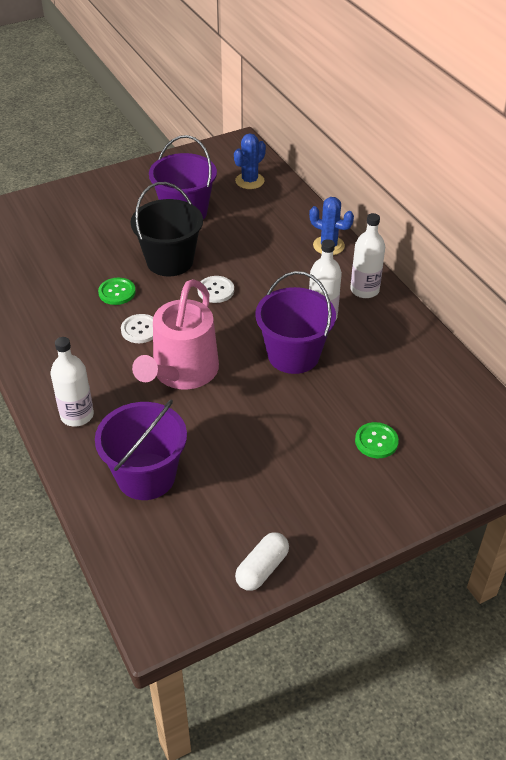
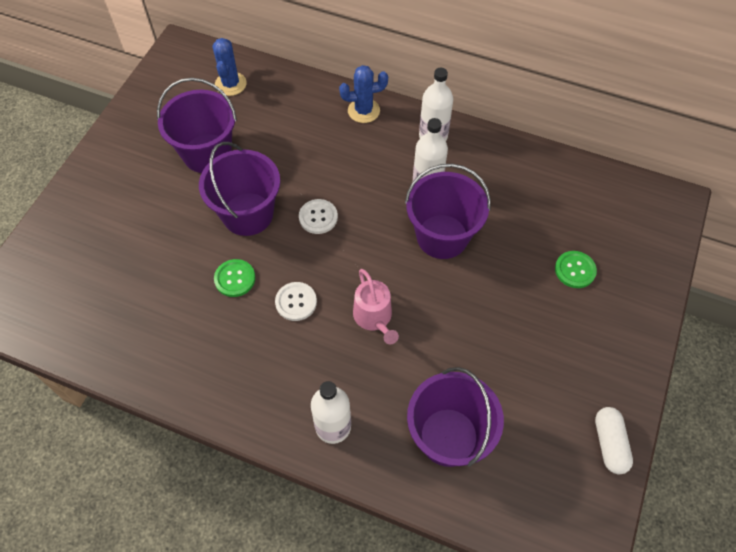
camera: 40 degrees left, 15 degrees up
black bucket [131,182,203,276] -> purple bucket [199,142,280,236]
pink watering can [132,279,219,389] -> pink watering can [353,269,399,344], size x0.57

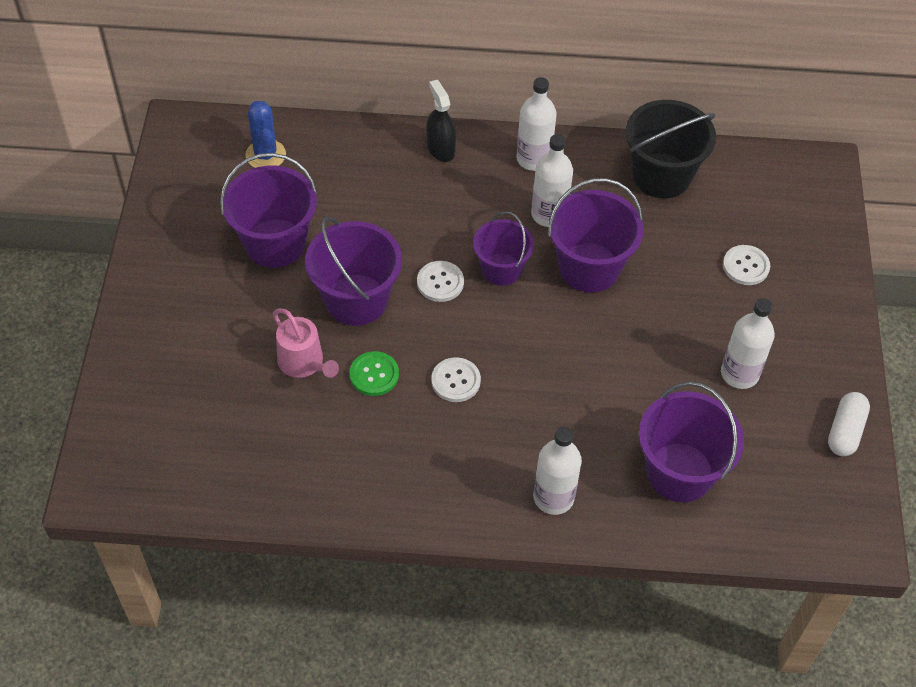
camera: 20 degrees left, 5 degrees down
blue cactus [339,65,388,123] -> black spray bottle [426,80,456,162]
pink watering can [353,269,399,344] -> pink watering can moved to [273,308,339,378]
green button [555,251,597,288] -> white button [723,245,770,285]
white capsule [595,407,633,474] -> white capsule turned 45 degrees clockwise [828,392,870,456]
none -> purple bucket [473,211,534,286]
none -> black bucket [625,100,716,198]
none -> white bottle [721,298,775,389]

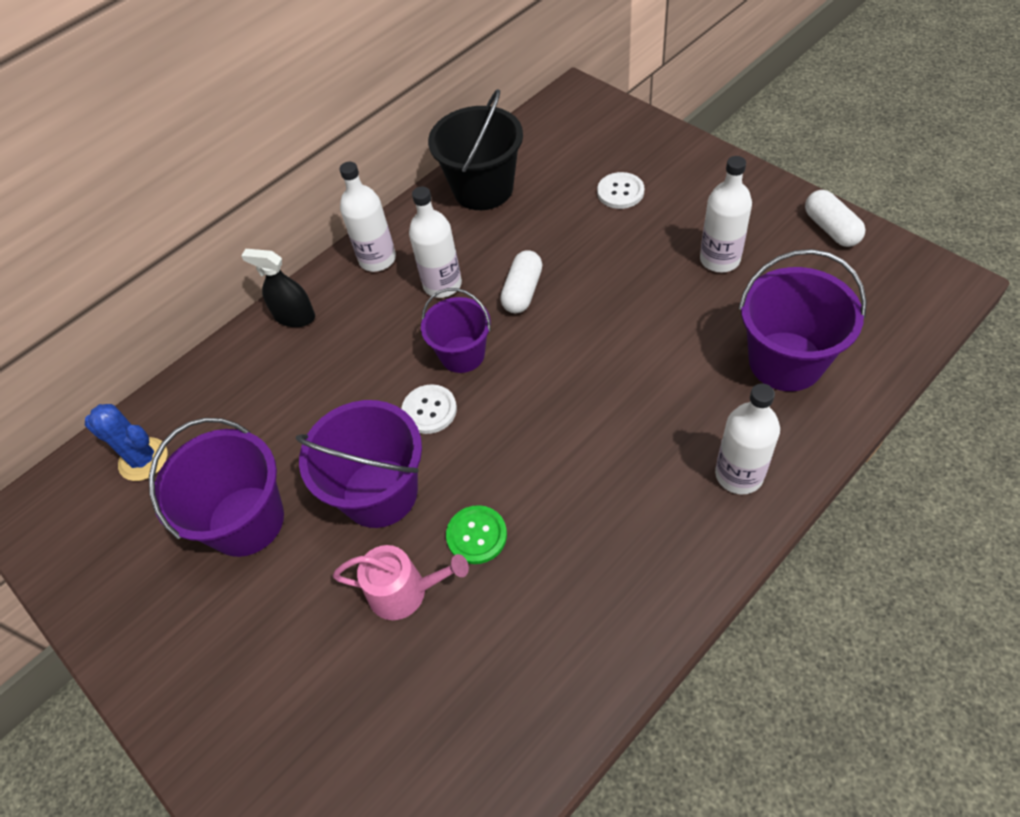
camera: 40 degrees left, 0 degrees up
white button [431,357,481,402] -> none
purple bucket [548,178,644,293] -> white capsule [500,251,542,313]

